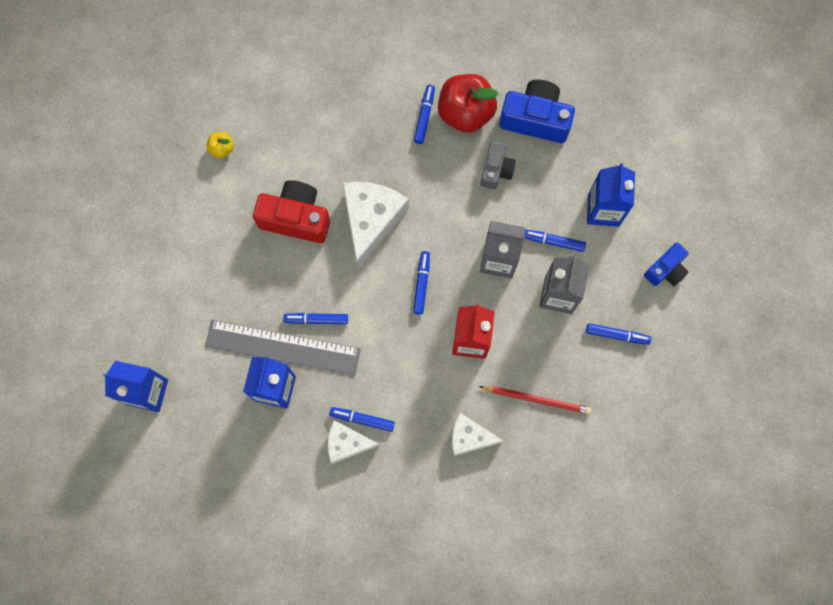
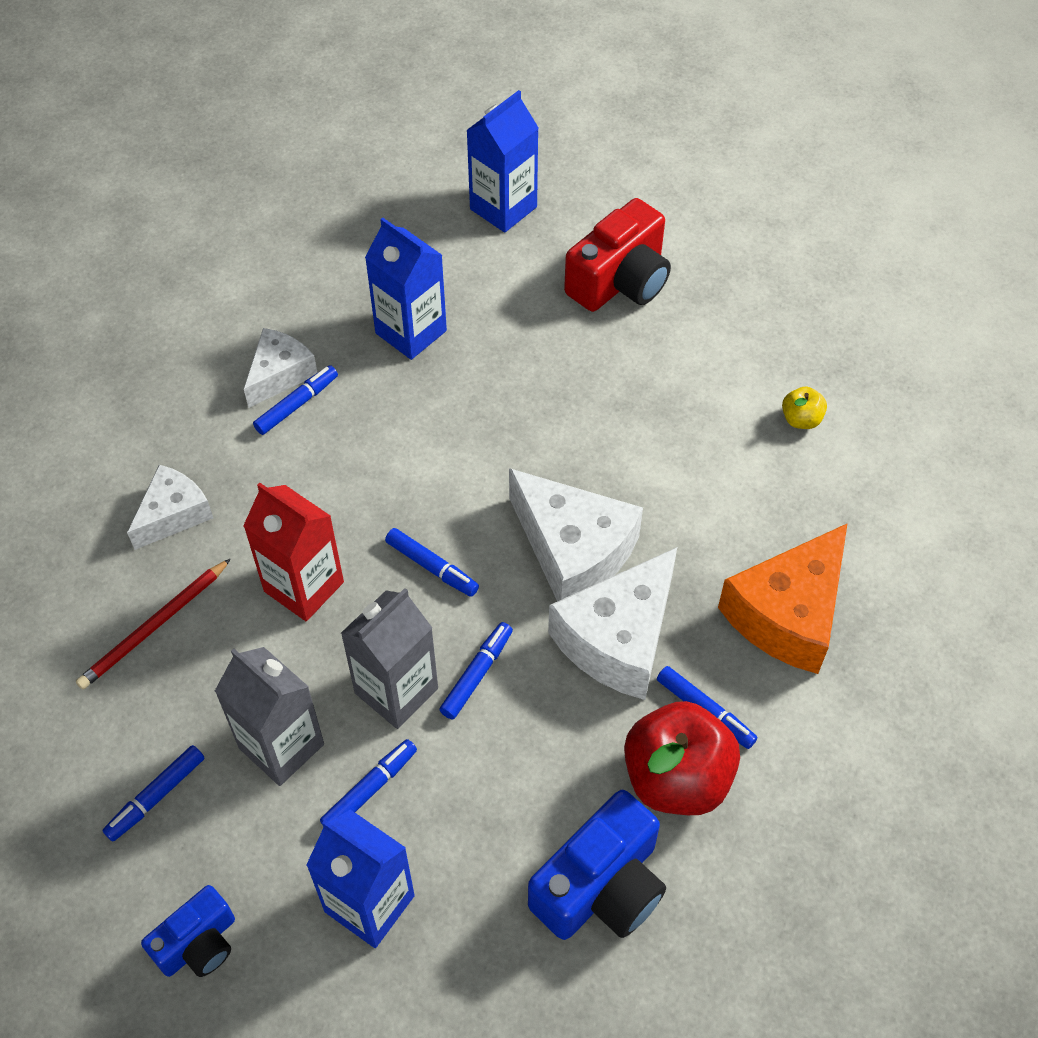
camera: 120 degrees right, 20 degrees down
grey ruler [205,320,361,376] -> none
red camera [253,180,330,243] -> red camera moved to [564,198,671,312]
blue marker [283,313,348,324] -> blue marker moved to [439,622,513,719]
grey camera [480,141,516,189] -> none
blue camera [644,242,689,286] -> blue camera turned 120 degrees counterclockwise [141,885,235,977]
none -> white cheese [548,547,677,700]
none -> orange cheese [718,523,848,674]

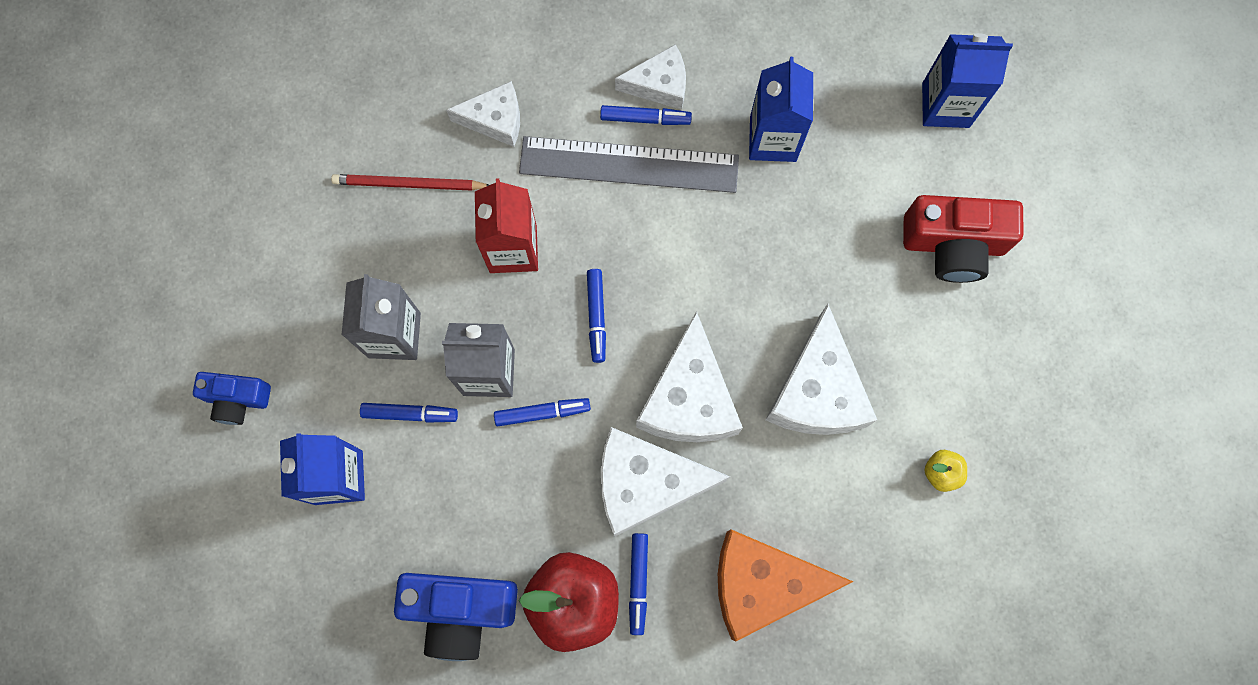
camera: 50 degrees right, 20 degrees up
blue marker [102,745,204,841] -> none
none -> grey ruler [519,136,739,193]
none -> white cheese [765,304,877,435]

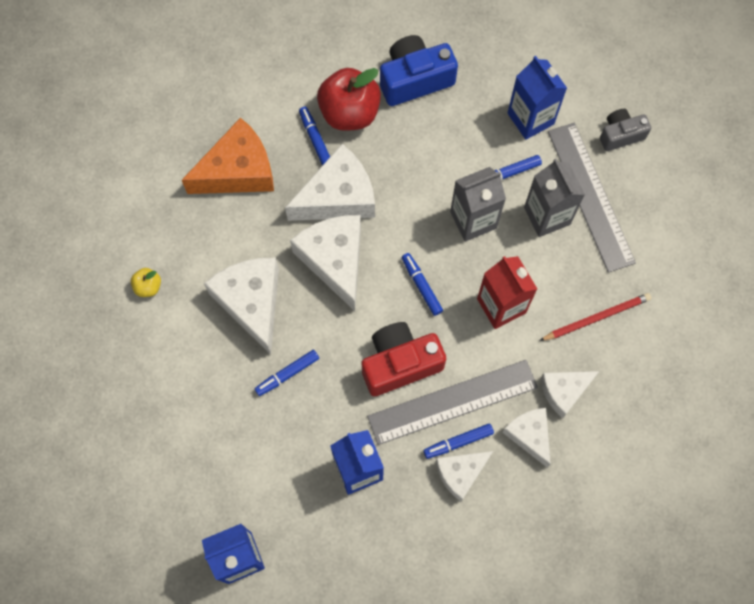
camera: 155 degrees right, 5 degrees down
blue camera [193,372,271,425] -> grey camera [600,109,651,151]
blue marker [494,398,591,426] -> blue marker moved to [255,350,319,396]
red camera [903,195,1023,283] -> red camera moved to [361,322,446,396]
none -> white cheese [502,408,551,468]
none -> grey ruler [548,123,636,273]

